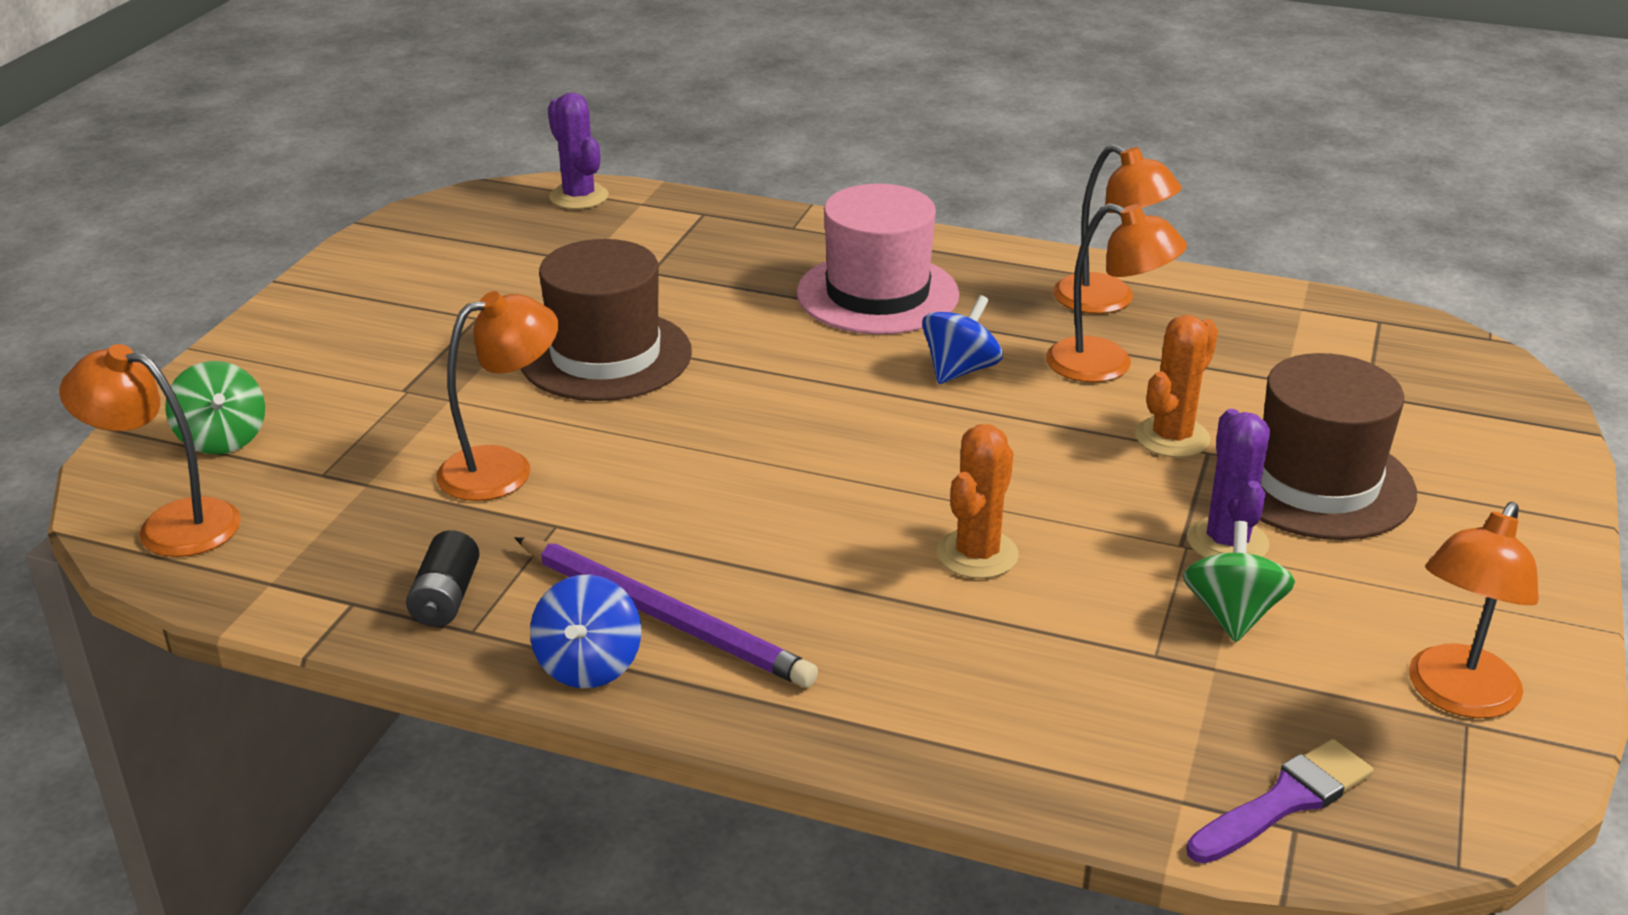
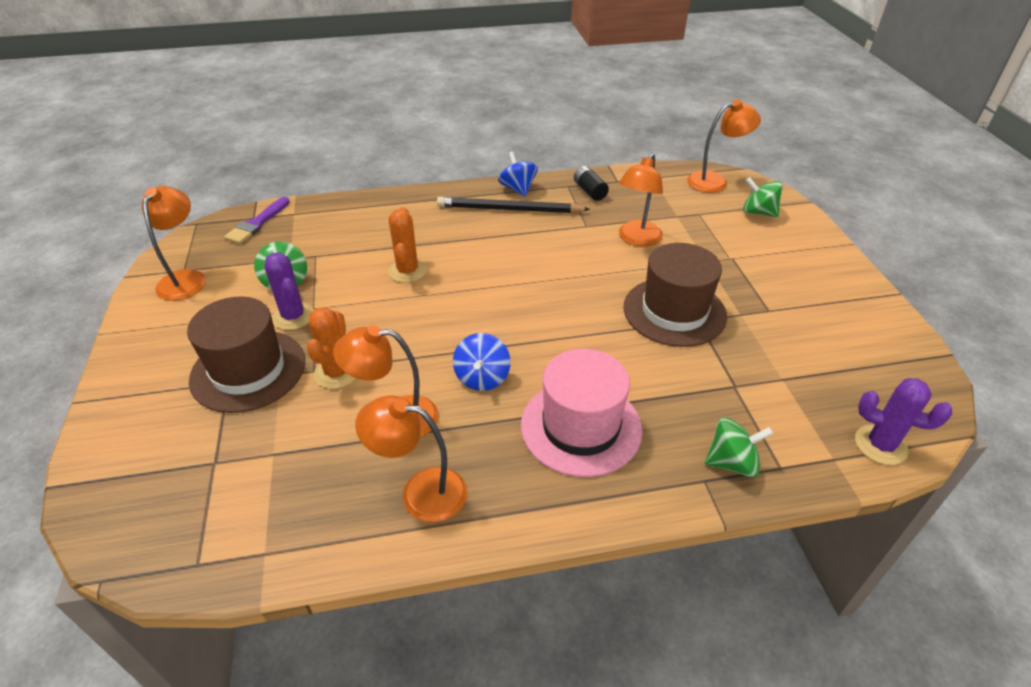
camera: 150 degrees right, 10 degrees up
purple pencil [515,537,818,688] -> black pencil [437,197,590,213]
none -> green spinning top [705,418,774,477]

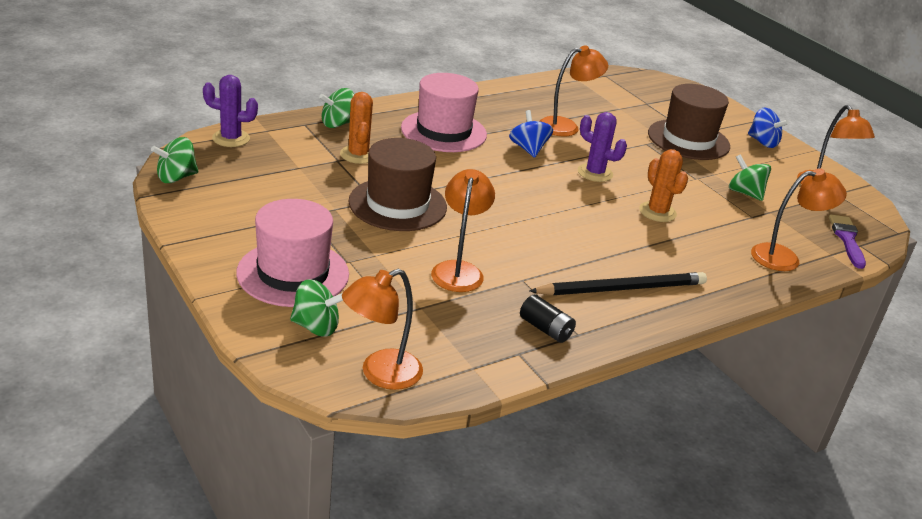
camera: 155 degrees right, 10 degrees down
purple cactus [264,252,314,330] -> purple cactus moved to [578,112,627,182]
orange cactus [307,307,356,389] -> orange cactus moved to [340,92,373,164]
orange lamp [355,395,467,522] -> orange lamp moved to [751,168,847,271]
blue spinning top [498,152,538,197] -> blue spinning top moved to [748,108,789,148]
none -> green spinning top [151,137,199,183]
none -> pink hat [236,199,349,307]

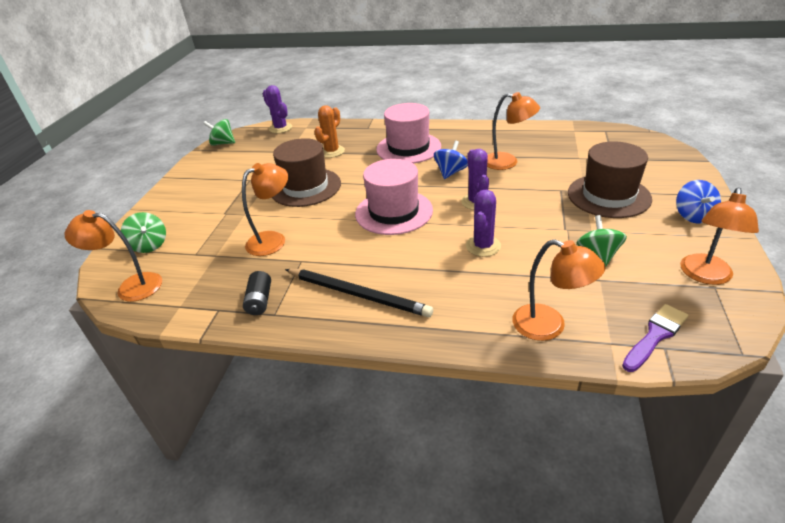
camera: 50 degrees right, 5 degrees up
pink hat [236,199,349,307] -> pink hat moved to [355,159,433,235]
green spinning top [319,88,355,128] -> none
orange cactus [639,149,688,222] -> purple cactus [466,189,501,257]

